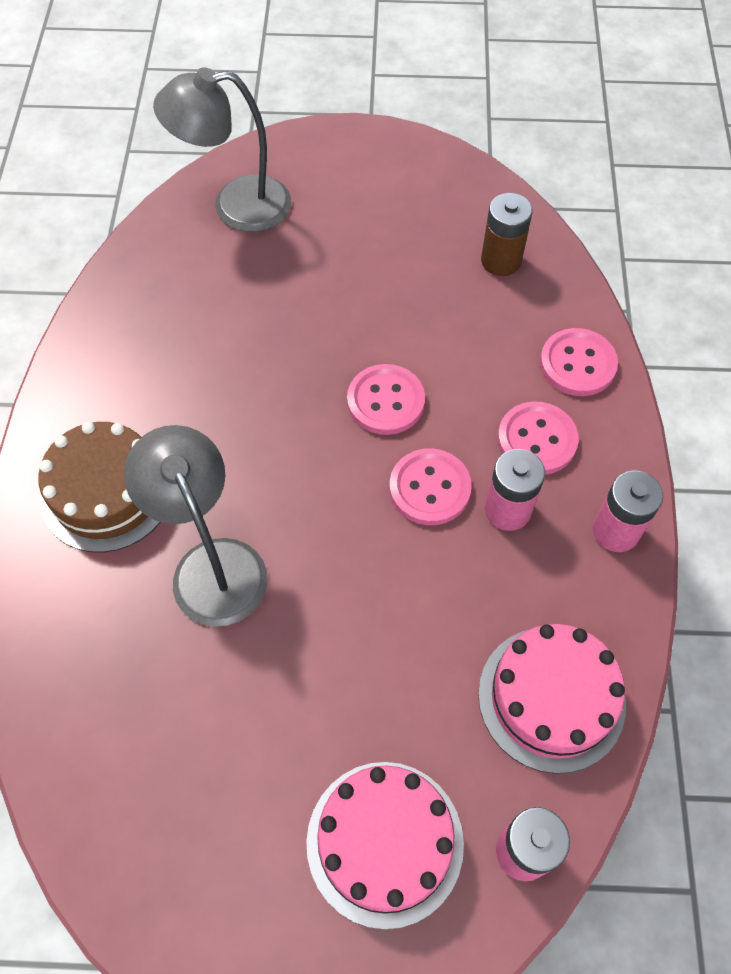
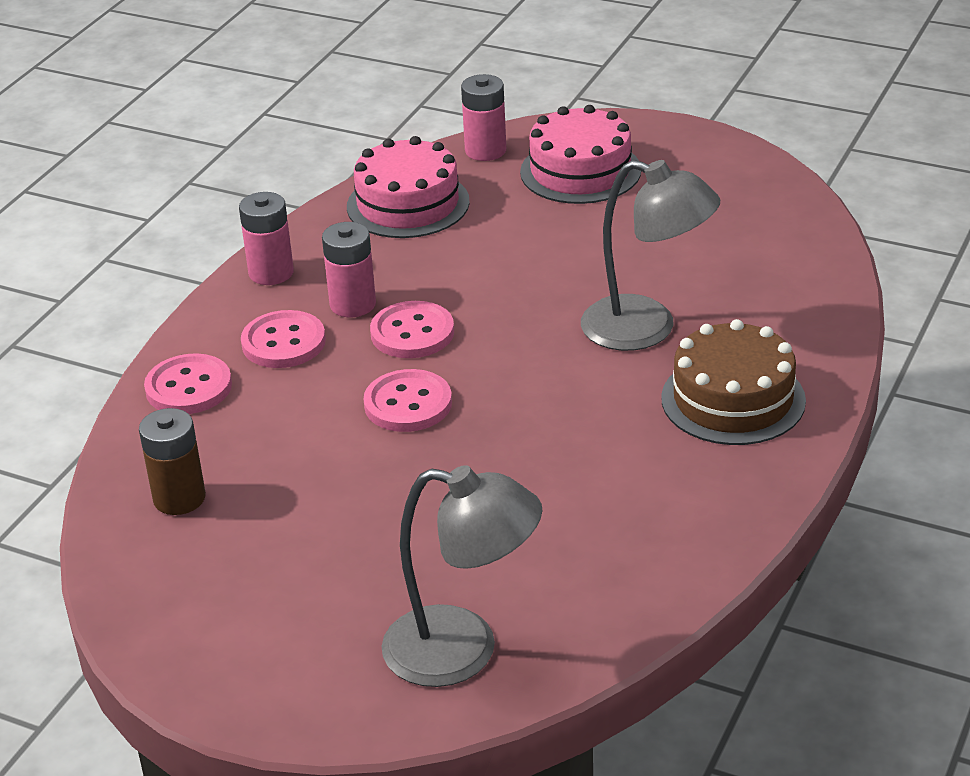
camera: 155 degrees left, 25 degrees down
grey lamp [124,425,268,627] -> grey lamp turned 60 degrees counterclockwise [581,160,720,351]

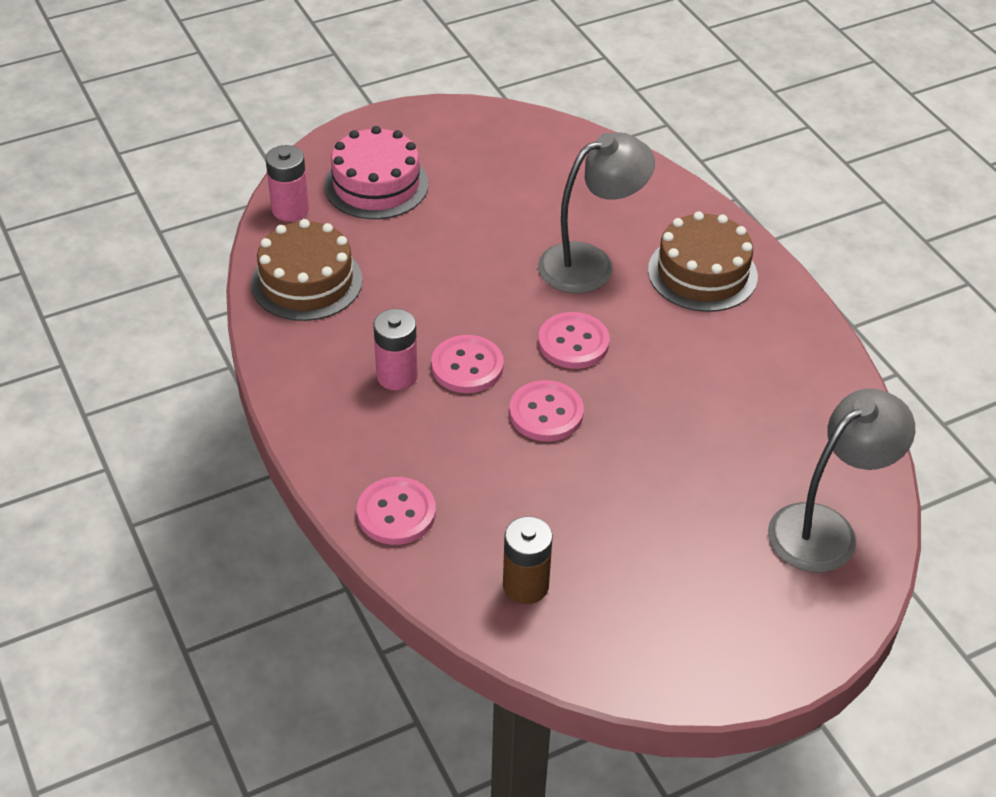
camera: 55 degrees left, 10 degrees up
pink battery [239,192,294,285] -> none
pink button [241,310,326,368] -> pink button moved to [538,312,610,369]
pink cake [347,136,470,238] -> brown cake [251,219,363,321]

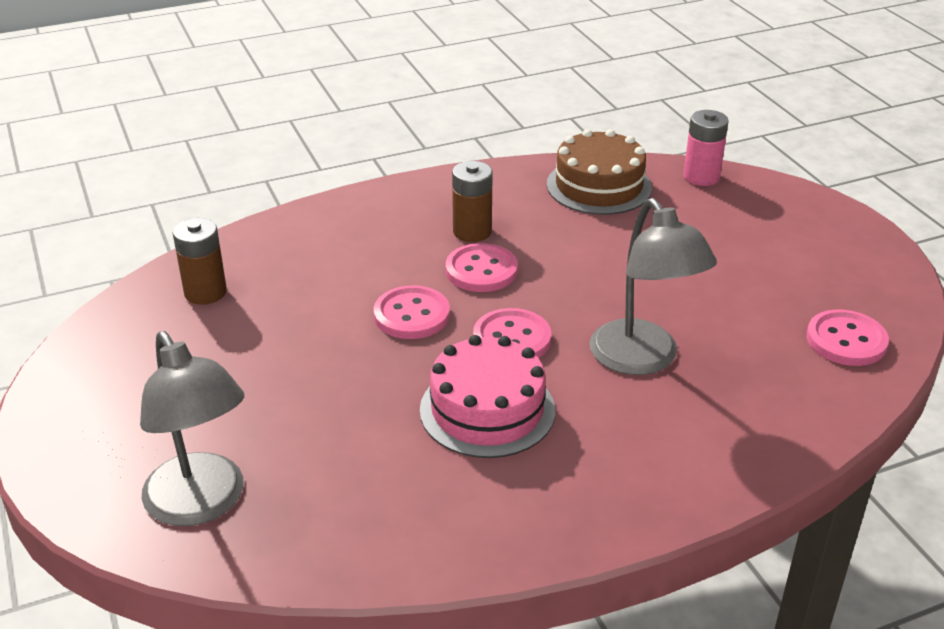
camera: 95 degrees right, 10 degrees down
pink cake [324,126,428,219] -> pink cake moved to [420,335,555,458]
pink button [357,477,436,545] -> pink button moved to [807,309,889,366]
pink battery [374,309,418,390] -> brown battery [452,161,493,242]
brown cake [648,211,758,312] -> none

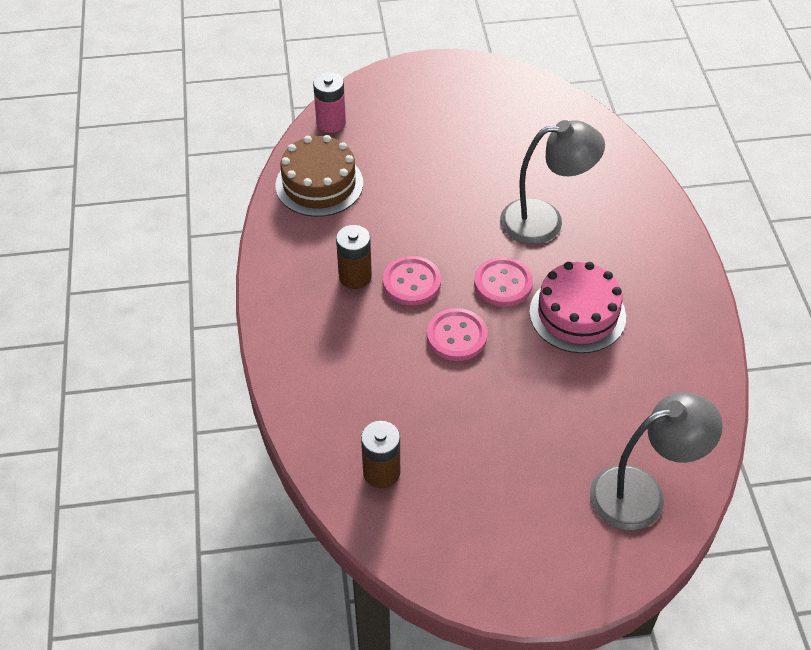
camera: 75 degrees left, 15 degrees up
pink button [807,309,889,366] -> none

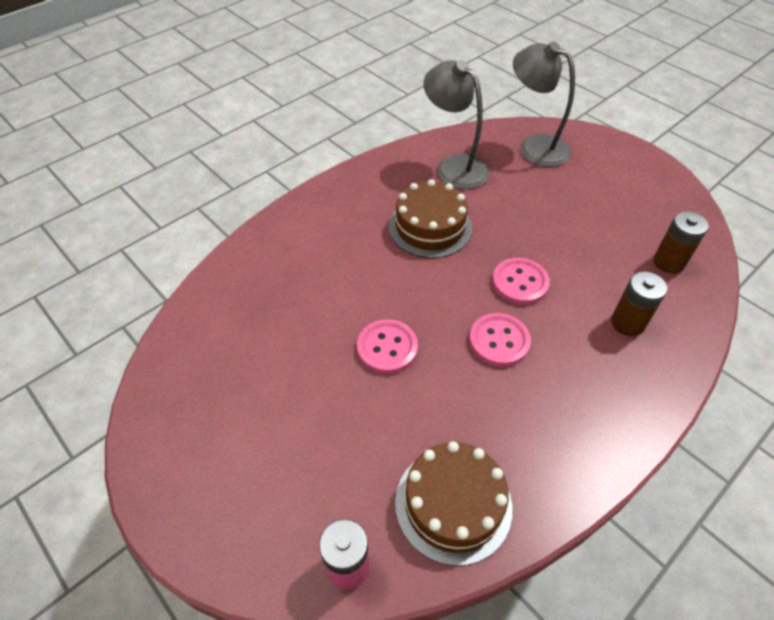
camera: 125 degrees left, 0 degrees up
brown battery [336,225,372,289] -> brown battery moved to [611,271,667,336]
pink button [474,257,533,307] -> pink button moved to [357,319,418,374]
grey lamp [500,120,605,244] -> grey lamp moved to [423,60,490,189]
pink cake [530,262,626,353] -> brown cake [389,179,472,258]

